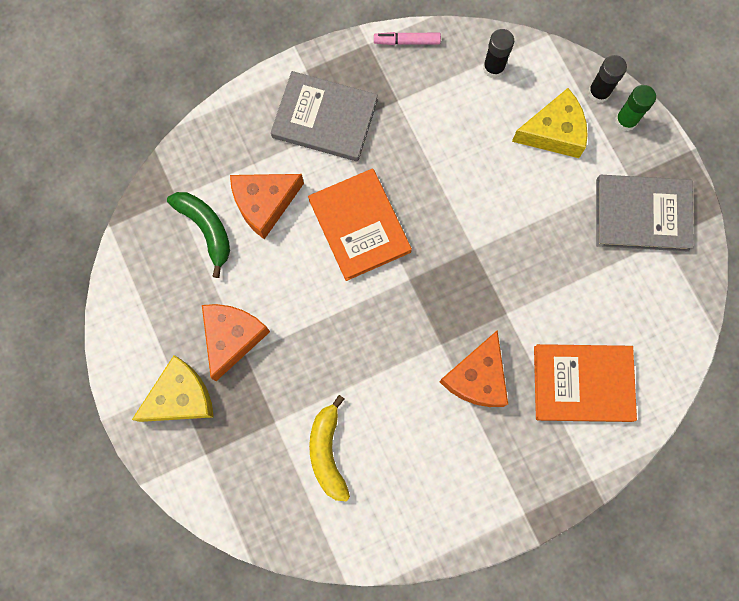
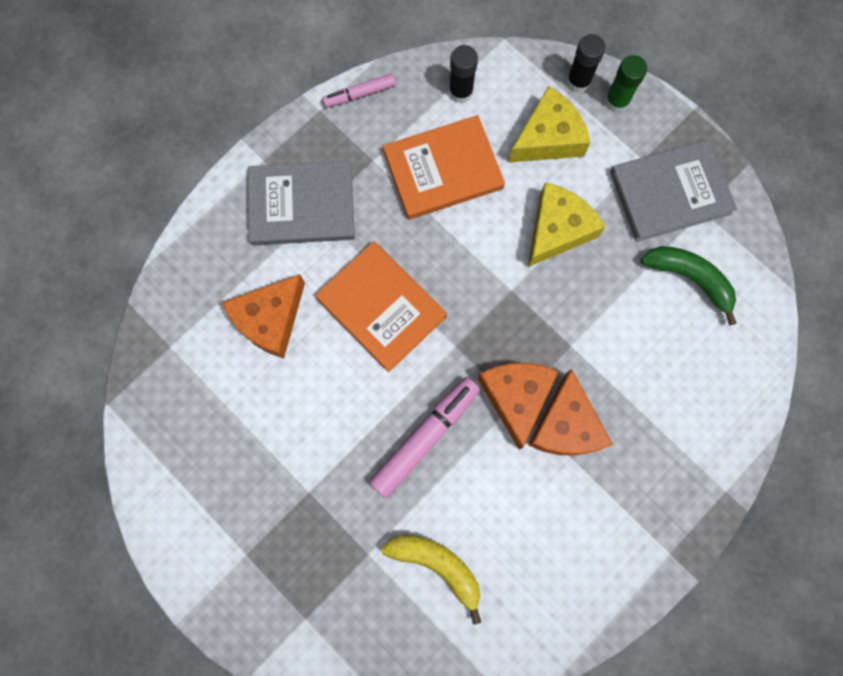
camera: 20 degrees left, 0 degrees up
yellow cheese [132,355,214,422] -> yellow cheese moved to [528,182,606,267]
green banana [167,192,230,278] -> green banana moved to [641,246,737,326]
orange cheese [202,304,270,381] -> orange cheese moved to [477,363,559,449]
yellow banana [309,395,350,502] -> yellow banana turned 150 degrees clockwise [381,535,481,624]
orange book [534,344,637,422] -> orange book moved to [383,115,505,220]
none -> pink marker [369,377,480,498]

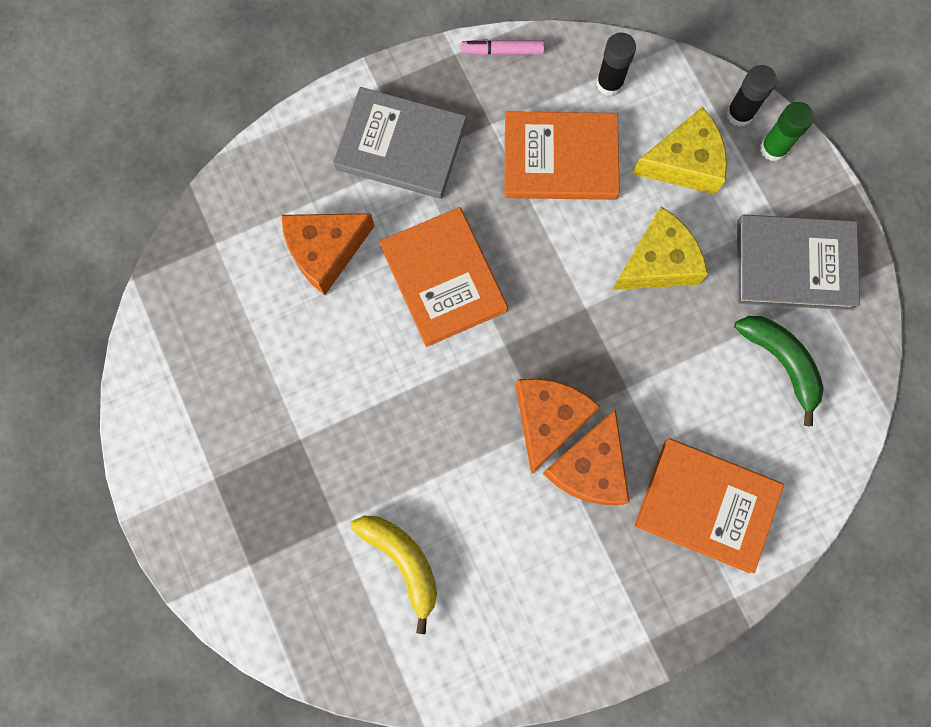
camera: 20 degrees right, 0 degrees up
pink marker [369,377,480,498] -> none
none -> orange book [634,438,784,574]

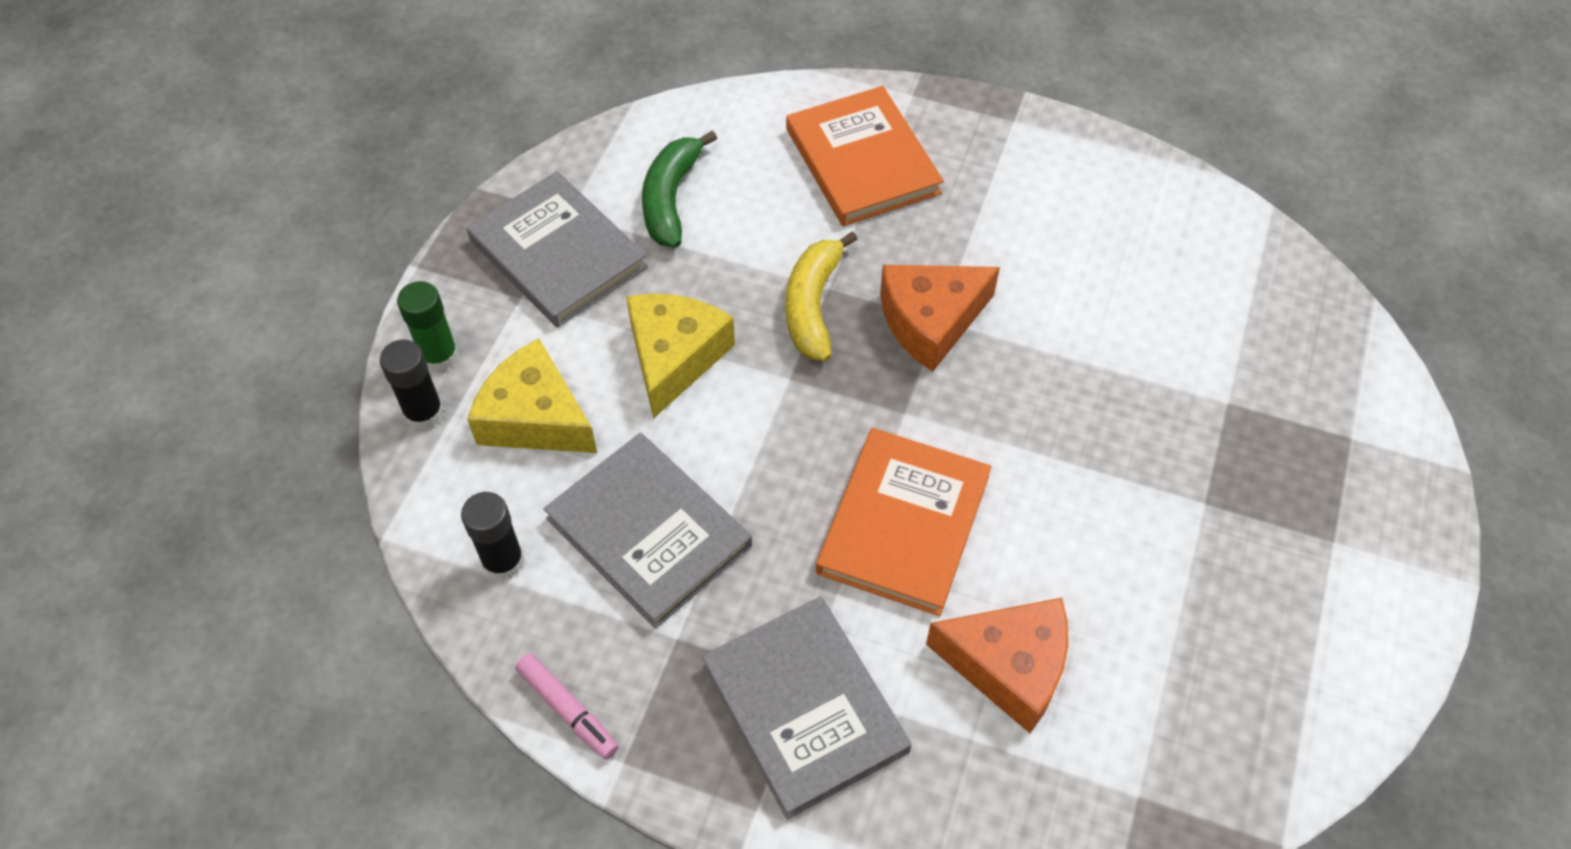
camera: 135 degrees left, 20 degrees down
yellow banana [351,516,437,634] -> yellow banana moved to [786,231,857,361]
orange book [504,111,620,200] -> grey book [543,433,752,629]
orange cheese [543,409,630,505] -> none
yellow cheese [612,206,708,290] -> yellow cheese turned 90 degrees clockwise [626,294,735,419]

